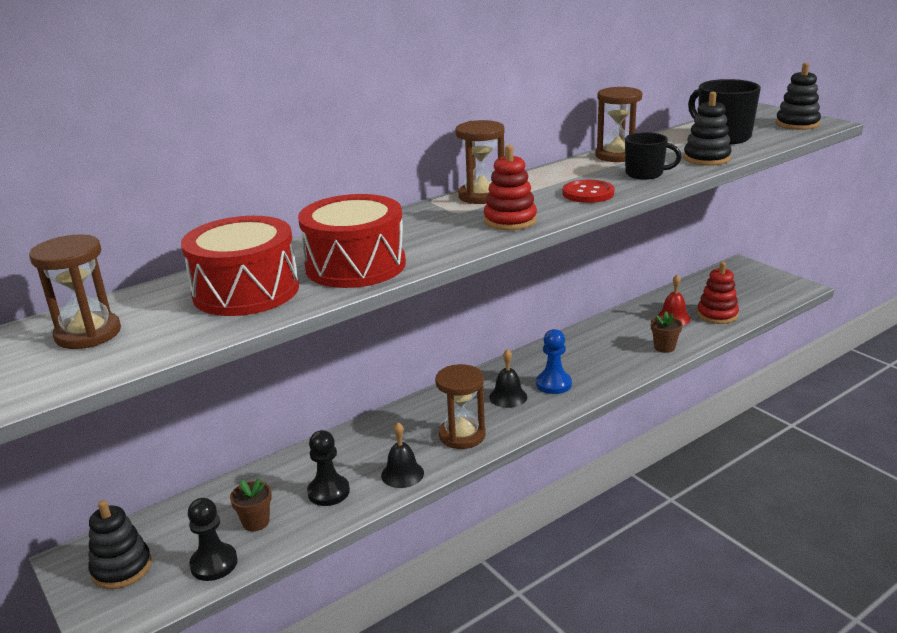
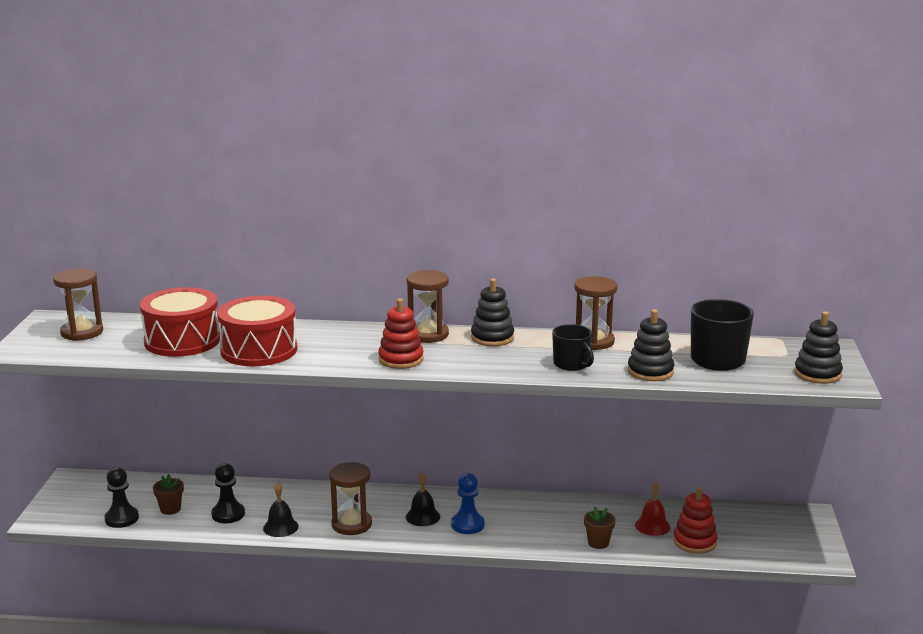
camera: 40 degrees right, 5 degrees down
black stacking toy [88,500,152,589] -> black stacking toy moved to [471,279,514,346]
red button [562,179,614,203] -> none

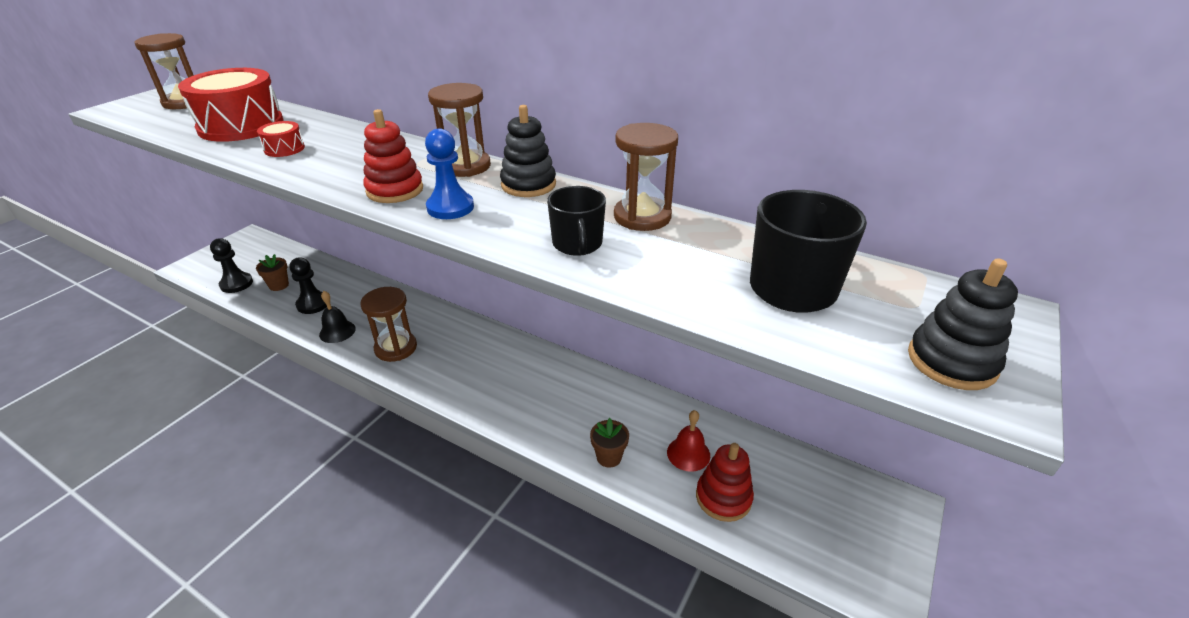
camera: 25 degrees right, 15 degrees up
red drum [217,296,297,366] -> red drum [257,121,305,157], size x0.44
black bell [406,472,440,526] -> none
blue pawn [451,473,485,534] -> blue pawn moved to [425,128,474,219]
black stacking toy [628,309,675,381] -> none

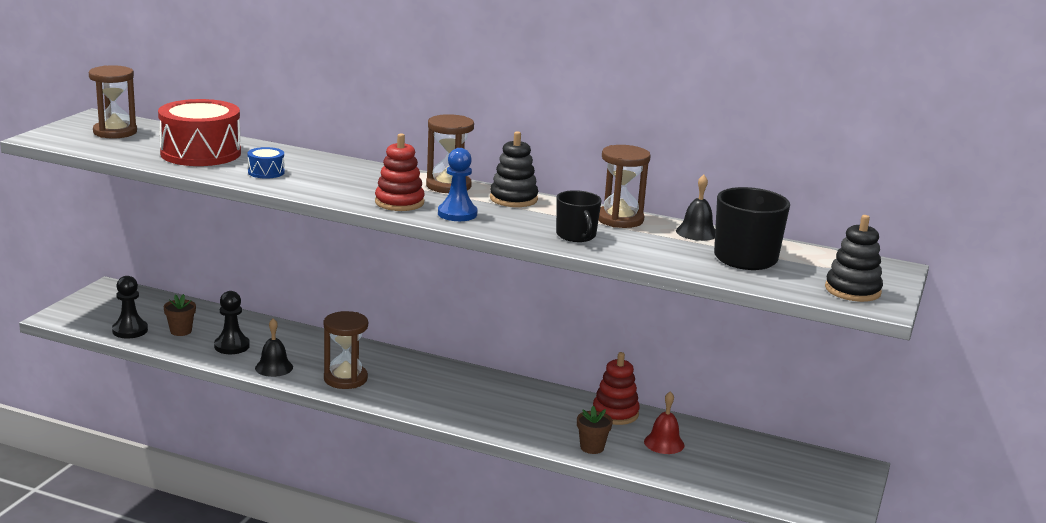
camera: 10 degrees left, 15 degrees down
red drum [257,121,305,157] -> blue drum [247,147,285,179]
red stacking toy [696,443,754,522] -> red stacking toy moved to [593,352,640,425]
none -> black bell [676,175,715,241]

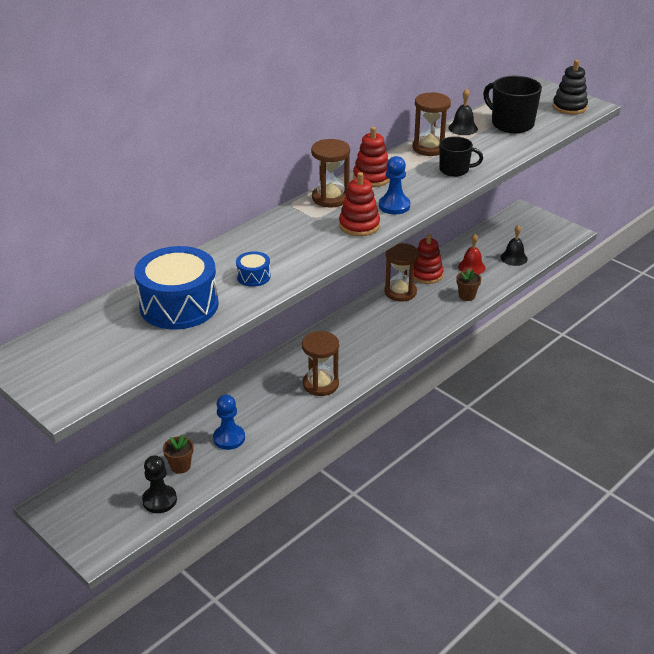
camera: 65 degrees left, 15 degrees up
brown hourglass [89,65,137,138] -> brown hourglass moved to [384,243,419,302]
red drum [158,99,241,166] -> blue drum [134,246,219,330]
black pawn [214,291,250,354] -> blue pawn [213,395,245,450]
black bell [255,318,293,377] -> black bell moved to [501,225,528,266]
black stacking toy [490,131,538,207] -> red stacking toy [353,127,390,187]

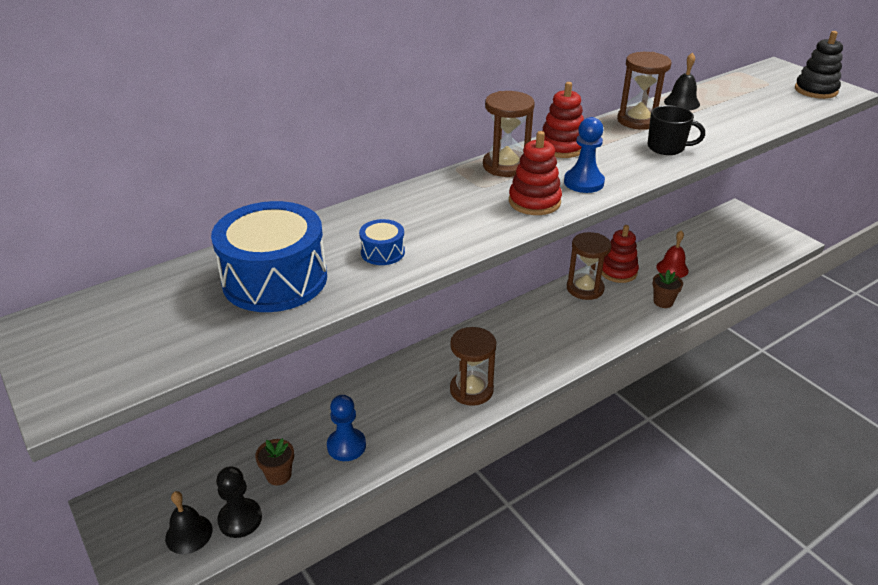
camera: 10 degrees right, 0 degrees up
black mug [483,76,542,133] -> none
black bell [501,225,528,266] -> black bell moved to [165,491,212,554]

